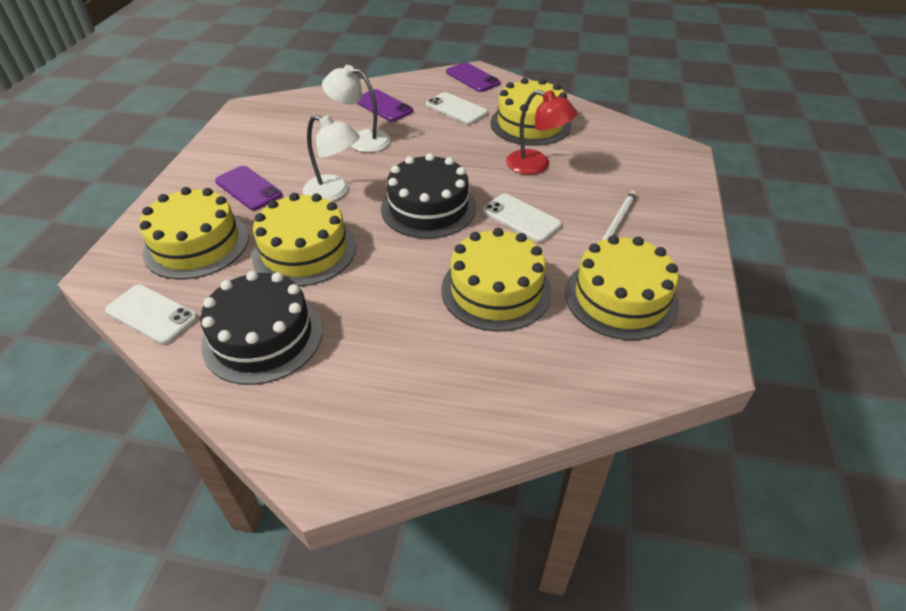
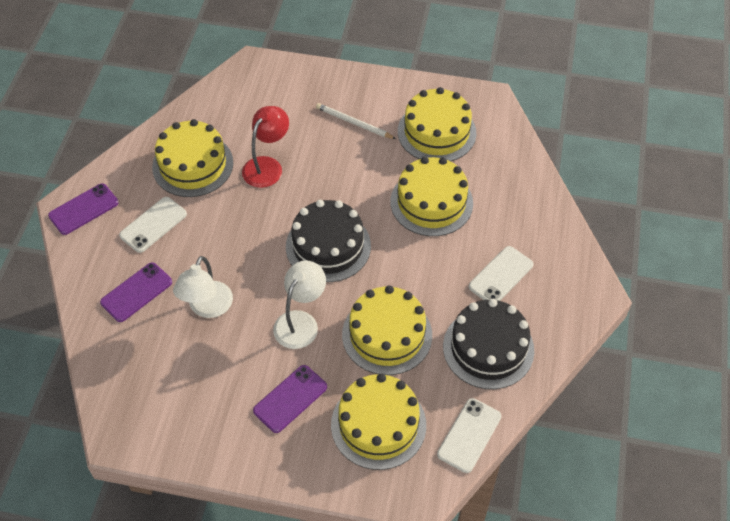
camera: 90 degrees left, 10 degrees up
white phone [483,193,562,243] -> white phone moved to [469,246,533,301]

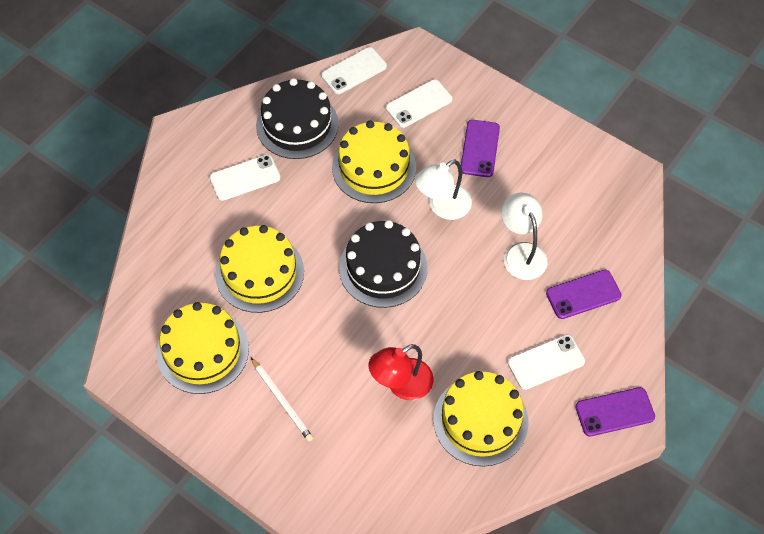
camera: 155 degrees left, 5 degrees up
white lamp [173,256,233,318] -> white lamp turned 60 degrees counterclockwise [501,193,547,280]
purple phone [253,365,327,433] -> purple phone turned 60 degrees counterclockwise [461,120,500,177]
yellow cake [331,373,426,470] -> white phone [386,79,452,128]

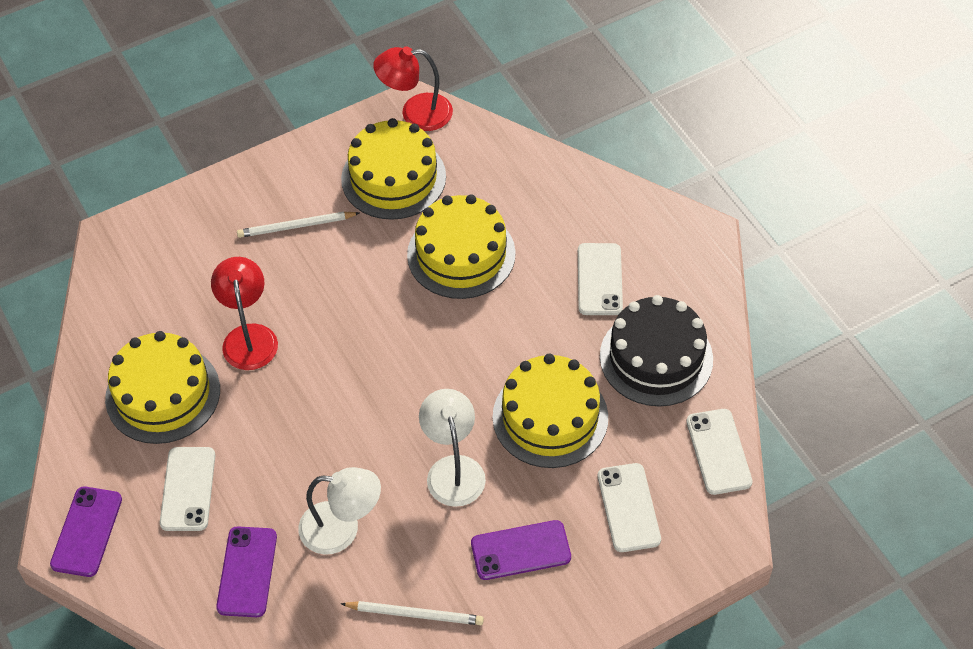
camera: 115 degrees right, 5 degrees down
black cake [339,220,427,308] -> none
purple phone [461,120,500,177] -> purple phone turned 45 degrees counterclockwise [471,520,571,580]
none -> white pencil [341,601,484,625]
none -> red lamp [373,46,453,131]

